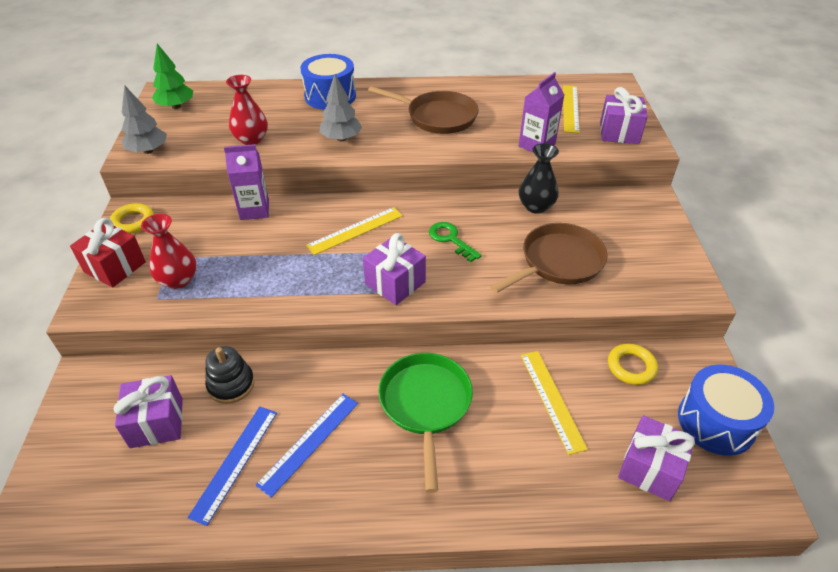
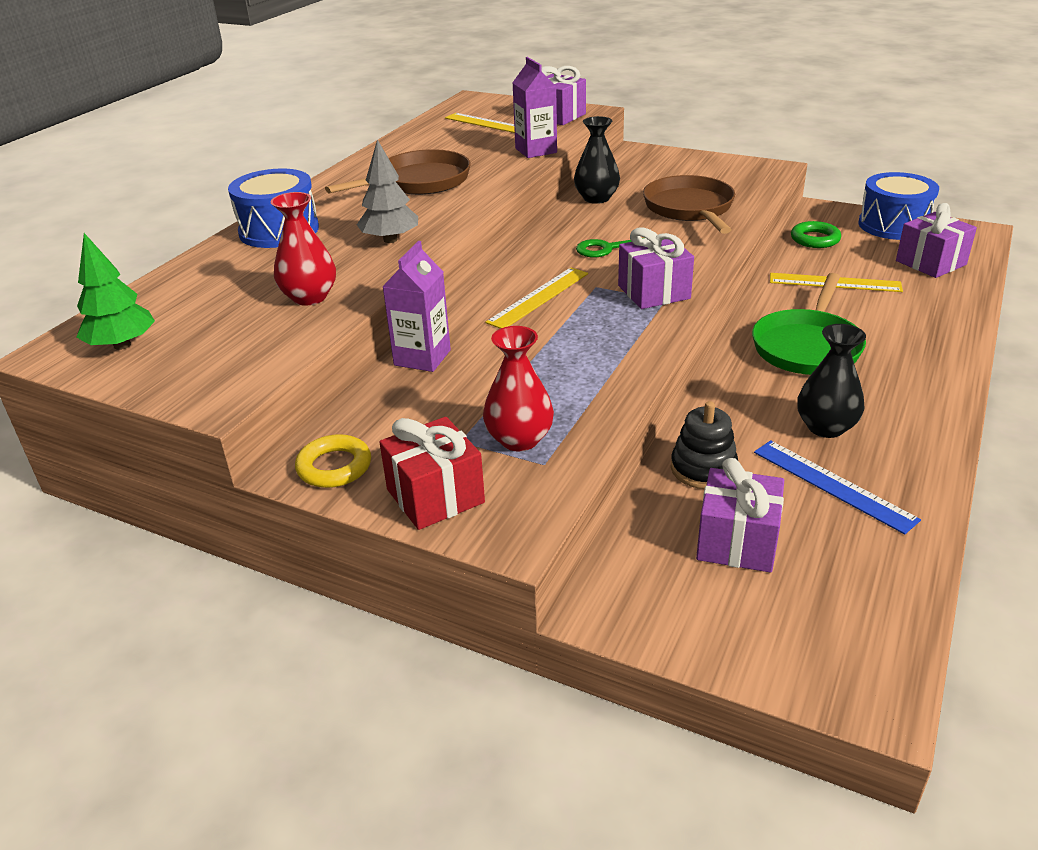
camera: 60 degrees left, 10 degrees down
grey tree [121,86,167,154] -> none
blue ruler [255,394,358,498] -> black vase [797,324,866,438]
yellow ruler [306,207,403,255] -> yellow ruler turned 45 degrees clockwise [485,267,588,329]
green pan [378,353,473,493] -> green pan turned 90 degrees counterclockwise [752,273,866,375]
yellow ring [608,344,658,385] -> green ring [791,221,841,248]

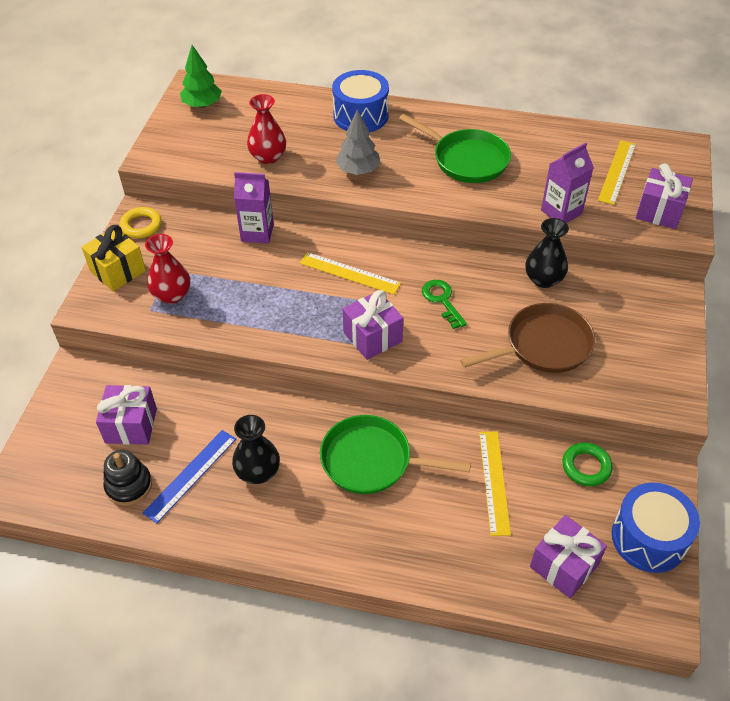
camera: 75 degrees right, 15 degrees up
brown pan [325,149,471,195] -> green pan [399,114,511,183]
red gift [379,417,485,530] -> yellow gift [81,225,146,291]
black stacking toy [671,401,738,489] -> black stacking toy moved to [103,450,152,506]

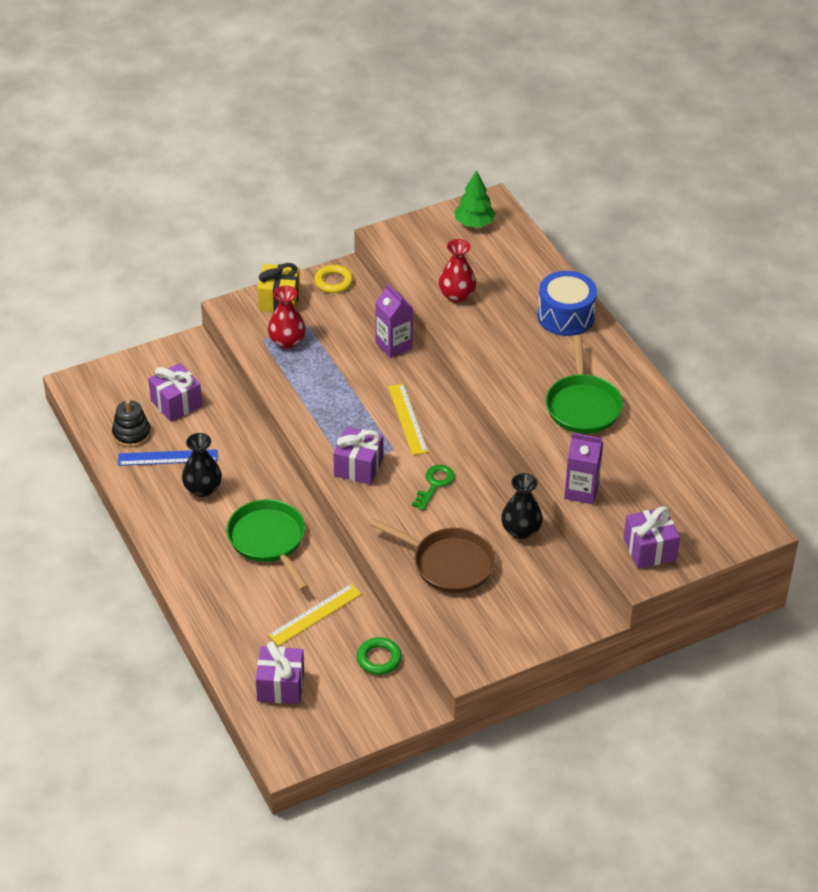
camera: 50 degrees right, 5 degrees down
grey tree [336,109,381,175] -> none
yellow ruler [598,140,636,205] -> none
blue drum [612,482,700,573] -> none

